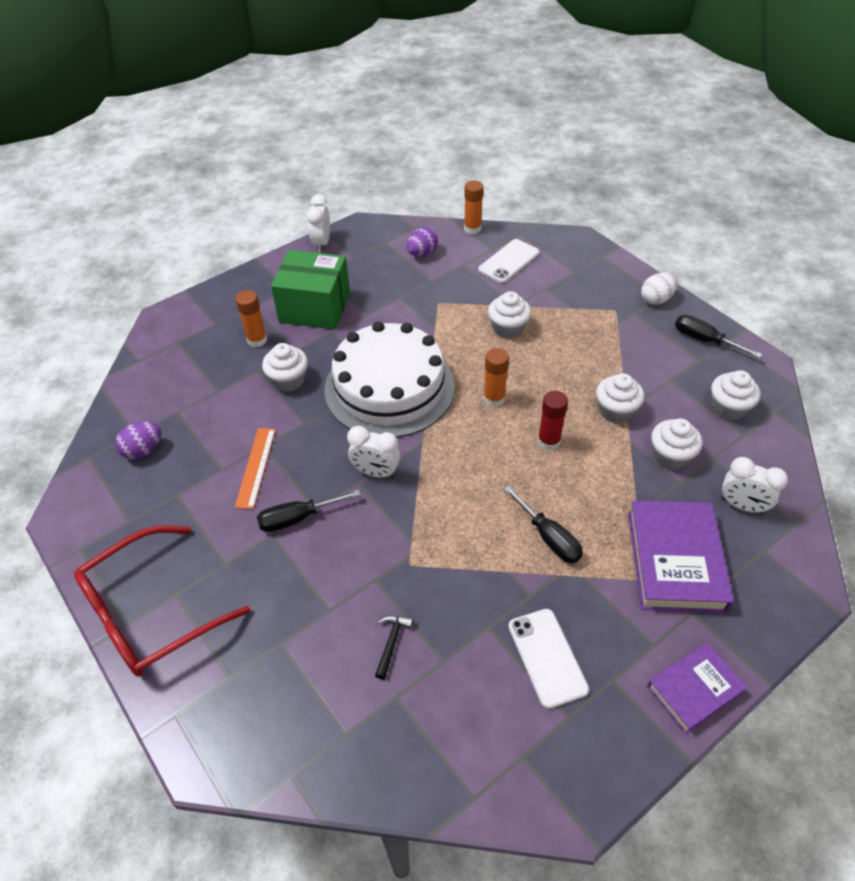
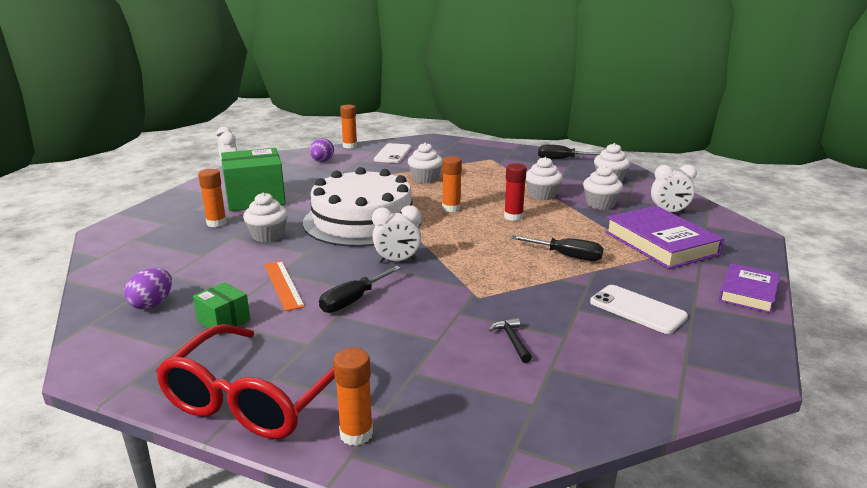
camera: 30 degrees left, 25 degrees down
white egg [641,273,677,305] -> none
none -> green box [193,282,250,335]
none -> orange glue stick [333,348,373,446]

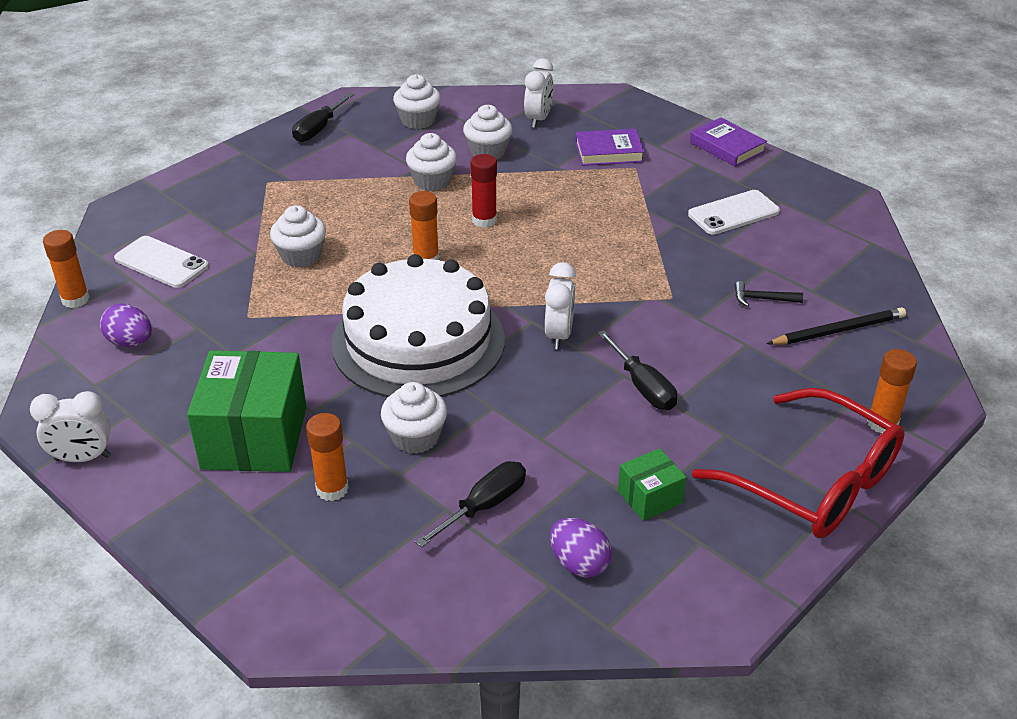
camera: 70 degrees left, 15 degrees up
orange ruler [264,261,305,311] -> none
black screwdriver [511,235,604,261] -> black screwdriver moved to [415,461,526,548]
purple book [605,206,724,269] -> purple book [575,129,644,166], size x0.61
none -> black pencil [767,307,906,345]

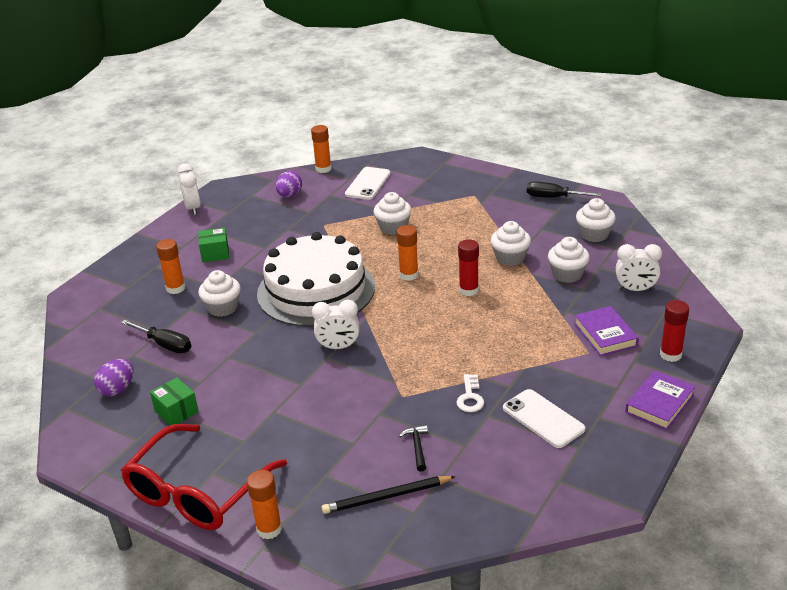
camera: 80 degrees right, 5 degrees down
green box [187,350,307,472] -> green box [198,228,229,263], size x0.49
black screwdriver [597,330,677,410] -> none
black pencil [767,307,906,345] -> black pencil turned 105 degrees clockwise [322,476,456,514]
none -> white key [457,374,484,412]
none -> red glue stick [660,300,689,362]

